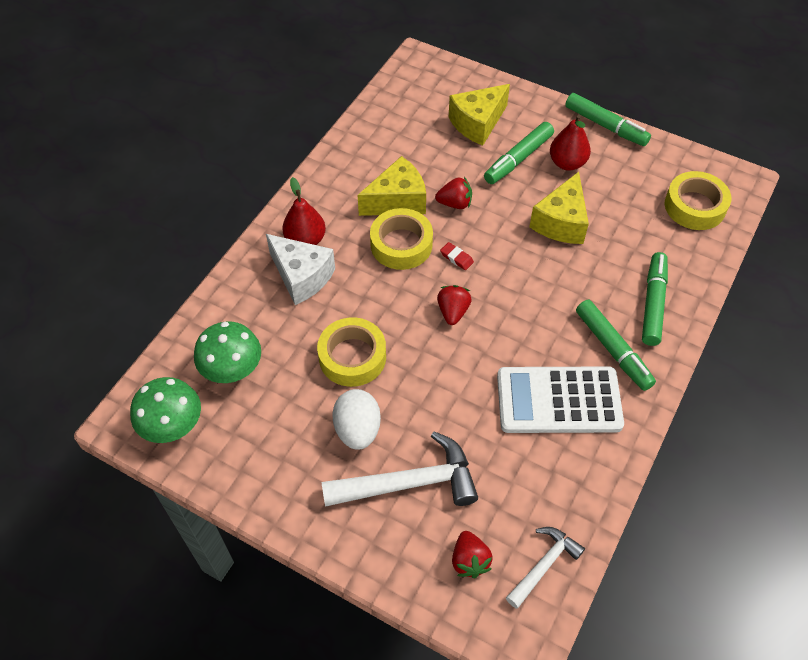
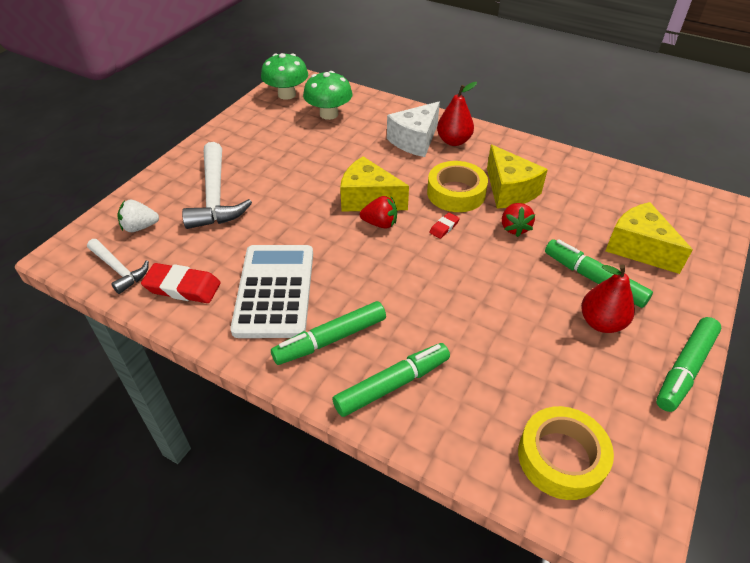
camera: 90 degrees right, 10 degrees down
yellow tape [317,317,386,387] -> none
white egg [332,389,381,450] -> none
red strawberry [452,531,493,578] -> white strawberry [117,200,159,232]
yellow cheese [529,172,589,244] -> yellow cheese moved to [340,156,409,212]
green marker [642,252,668,346] -> green marker turned 45 degrees counterclockwise [333,343,450,417]
none -> red eraser [141,263,221,303]

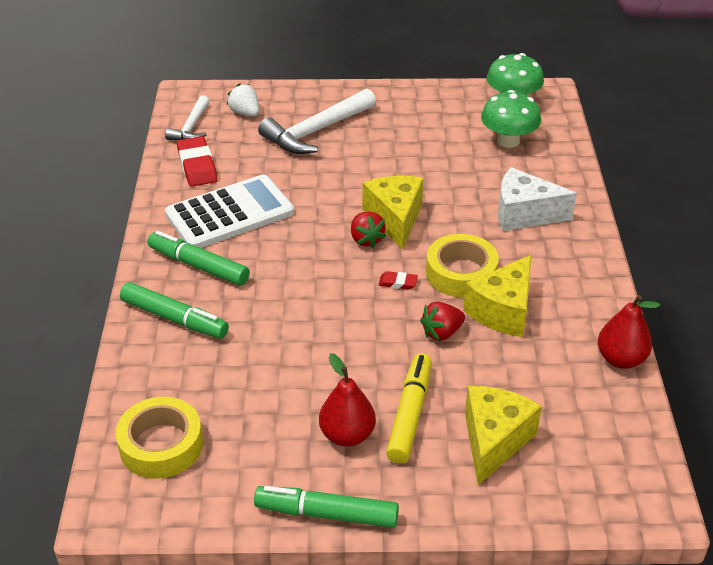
camera: 60 degrees right, 5 degrees down
red pear [437,82,477,146] -> red pear moved to [598,295,660,369]
green marker [545,239,653,308] -> yellow marker [386,354,432,463]

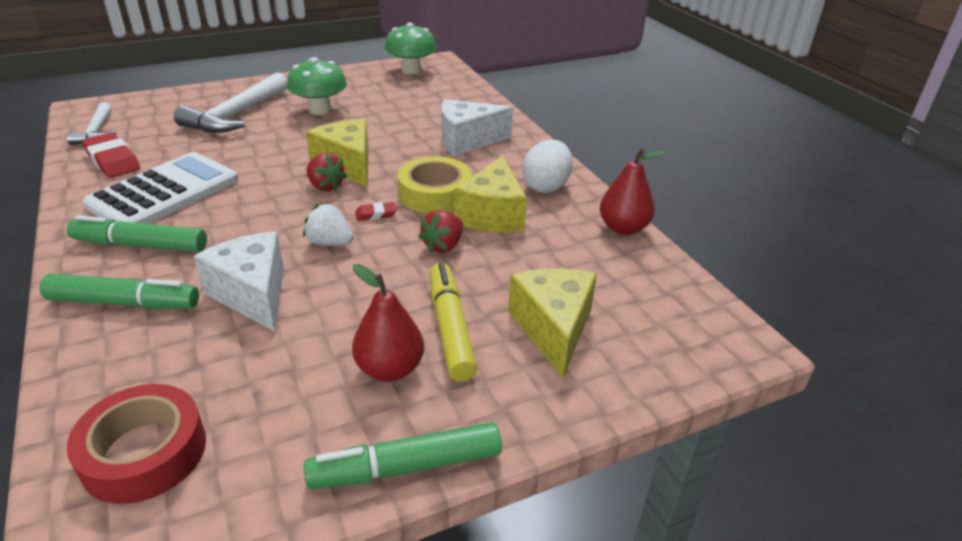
camera: 25 degrees left, 5 degrees down
yellow tape [116,397,203,479] -> red tape [67,384,206,504]
white strawberry [227,83,259,117] -> white strawberry moved to [303,203,353,246]
green mushroom [481,90,541,148] -> green mushroom moved to [287,57,347,115]
none -> white cheese [193,232,284,332]
none -> white egg [522,139,573,193]

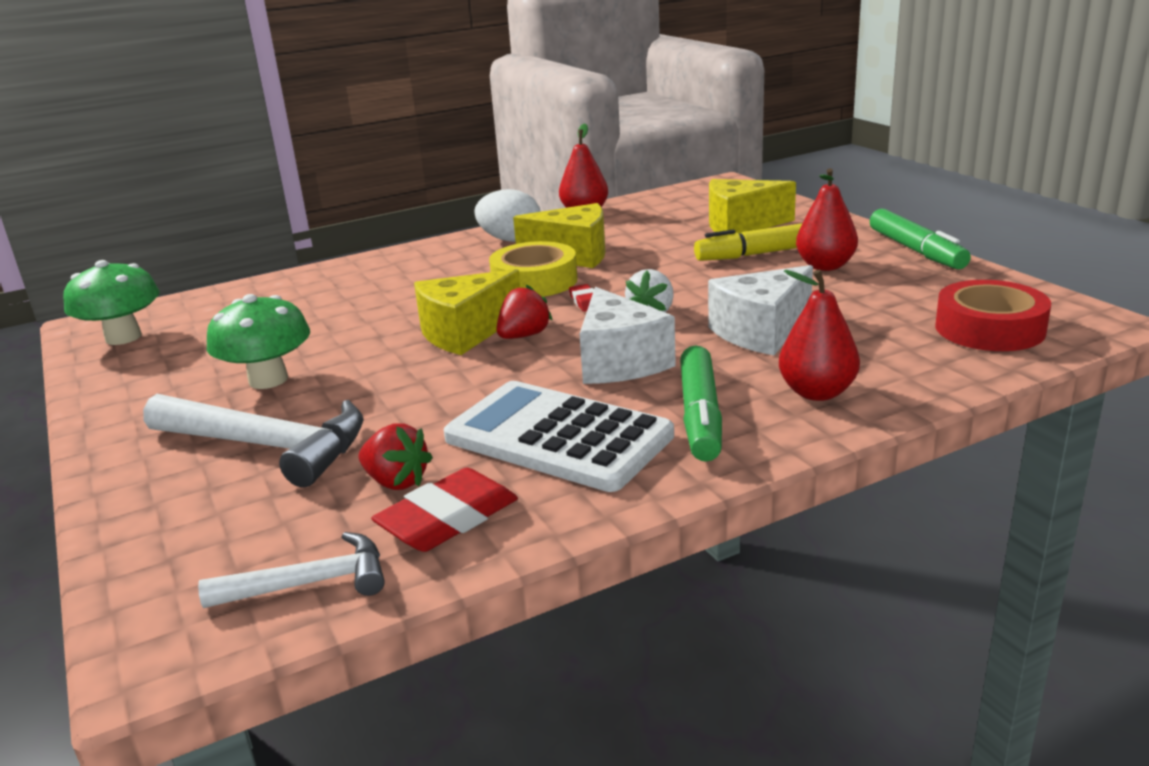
camera: 90 degrees left, 10 degrees down
green marker [40,274,199,309] -> red pear [779,270,860,401]
red strawberry [418,210,464,253] -> red strawberry moved to [359,423,433,490]
white cheese [441,99,513,156] -> white cheese moved to [580,287,676,384]

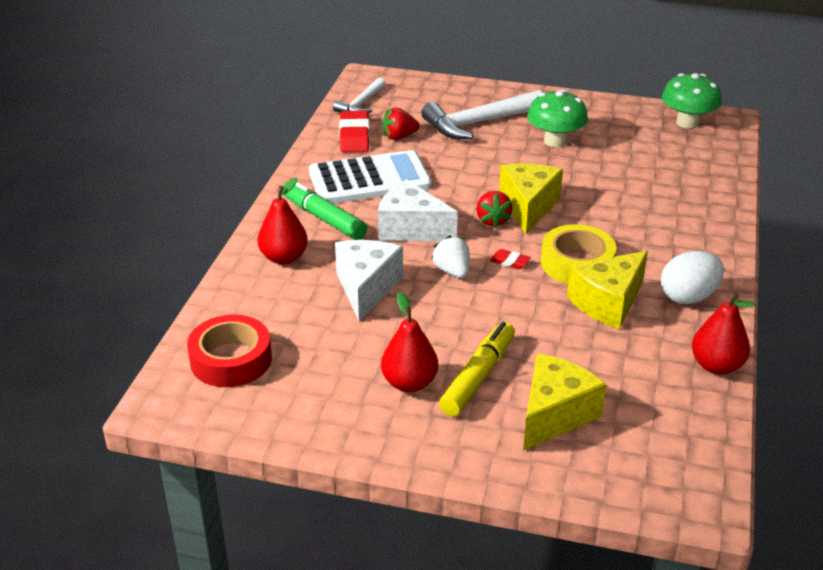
camera: 130 degrees right, 10 degrees up
green marker [870,209,971,269] -> none

